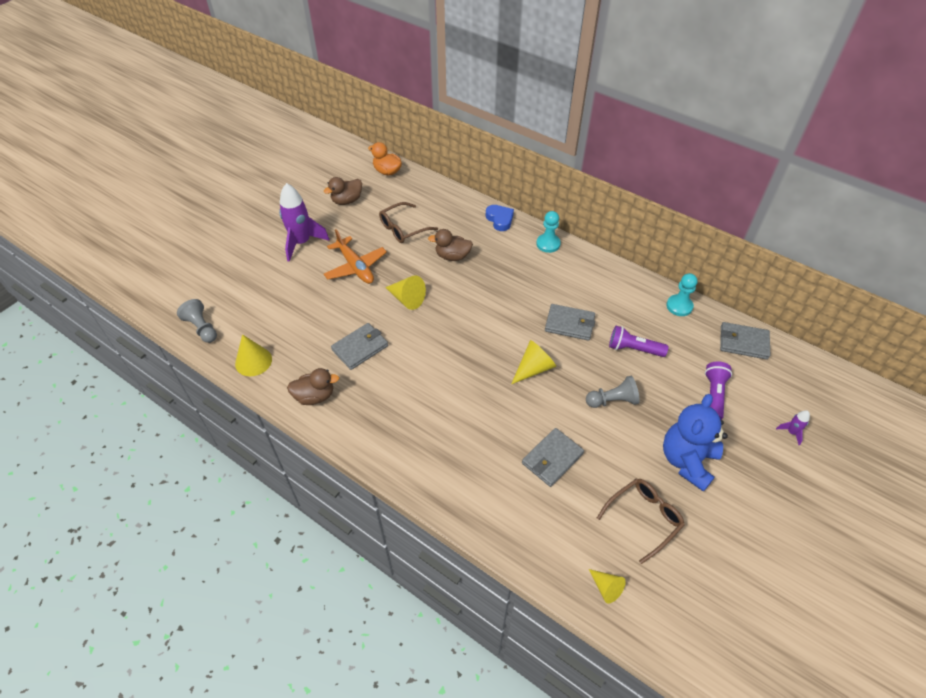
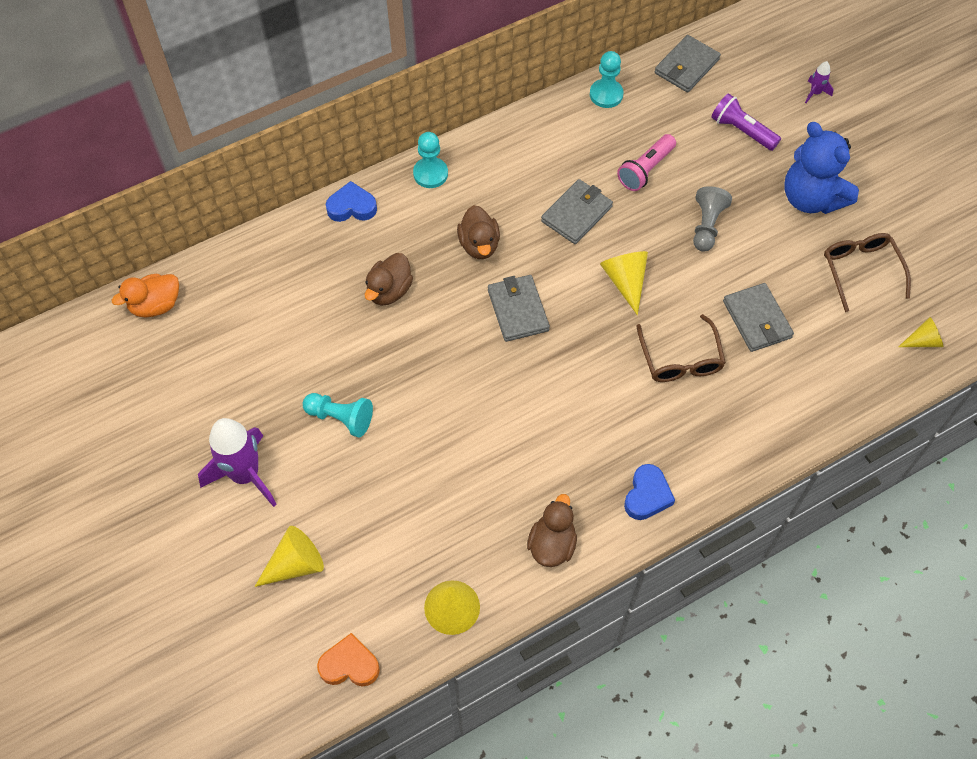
camera: 65 degrees left, 10 degrees up
grey pawn [177,299,217,343] -> orange heart [317,633,380,687]
brown duck [324,177,362,205] -> brown duck moved to [457,205,500,259]
orange plane [324,229,387,284] -> turquoise pawn [303,393,373,438]
grey wallet [331,323,388,370] -> grey wallet moved to [488,275,550,342]
brown glasses [379,202,438,243] -> brown glasses moved to [637,314,726,382]
yellow cone [385,275,426,310] -> yellow cone moved to [254,526,324,587]
purple flashlight [609,326,669,357] -> pink flashlight [617,134,676,191]
none -> blue heart [624,464,675,520]

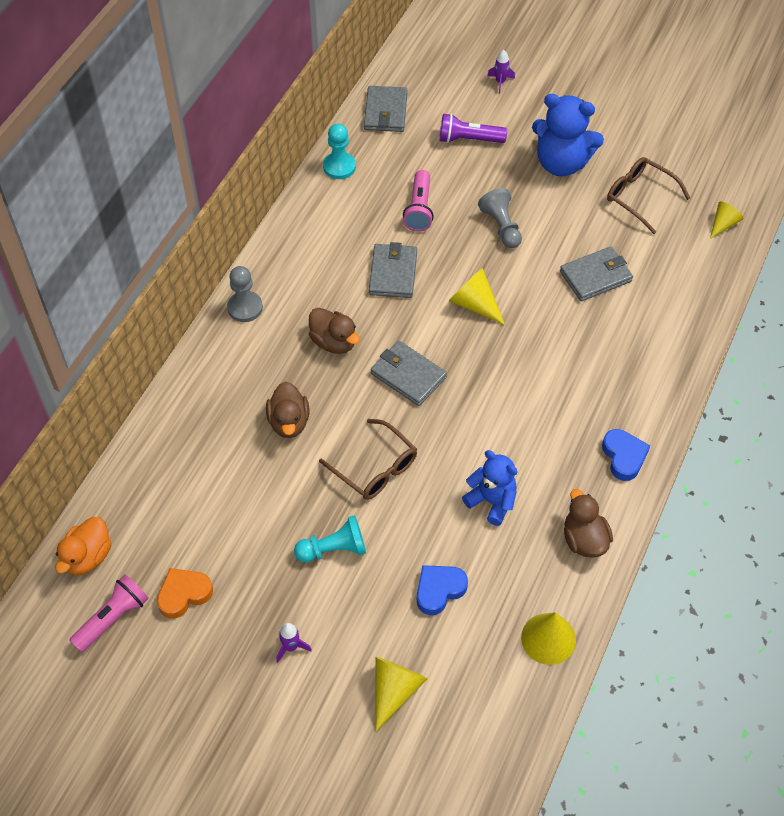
camera: 35 degrees left, 5 degrees down
purple rocket [198,418,277,507] -> purple rocket [276,623,312,663], size x0.44
orange heart [317,633,380,687] -> orange heart moved to [157,568,213,619]
blue heart [326,181,377,222] -> blue heart moved to [417,565,468,615]
turquoise pawn [413,132,448,188] -> grey pawn [227,266,263,322]
brown glasses [637,314,726,382] -> brown glasses moved to [319,419,417,500]
grey wallet [723,283,794,352] -> grey wallet turned 60 degrees counterclockwise [560,246,633,301]
none -> pink flashlight [69,574,149,653]
none -> blue teddy bear [462,450,518,526]

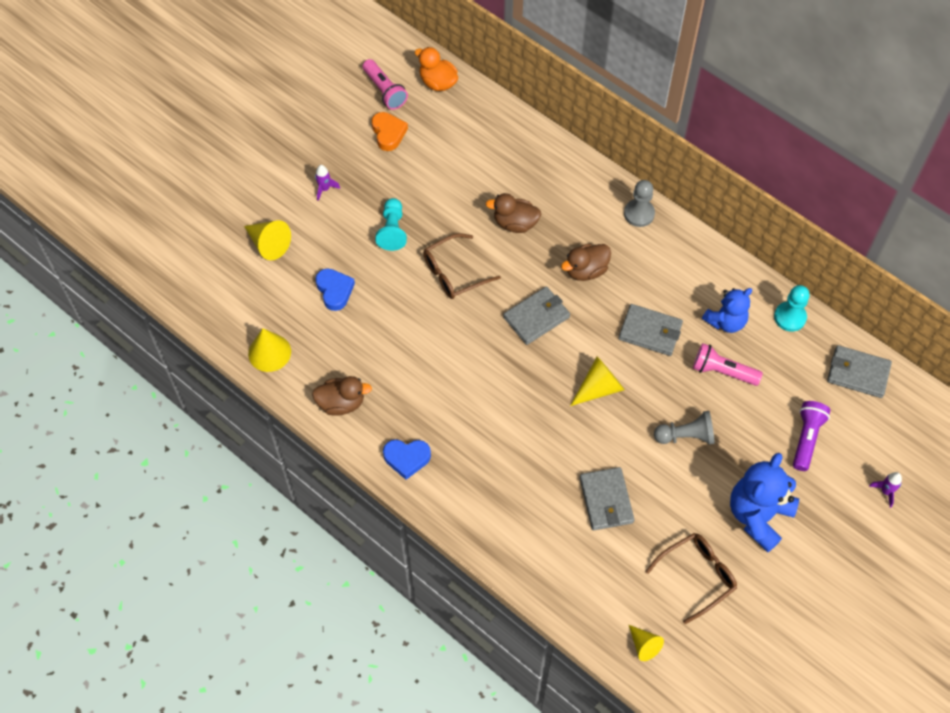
camera: 105 degrees right, 5 degrees up
blue teddy bear [462,450,518,526] -> blue teddy bear moved to [702,288,752,333]

